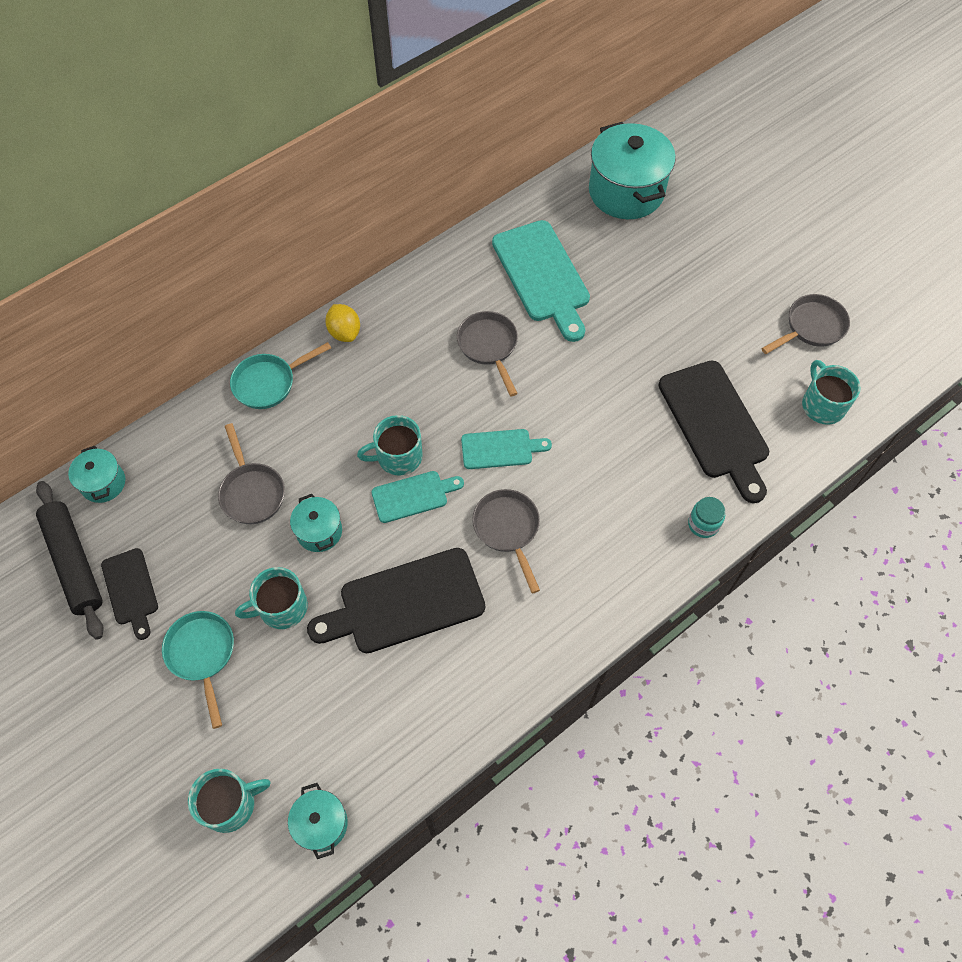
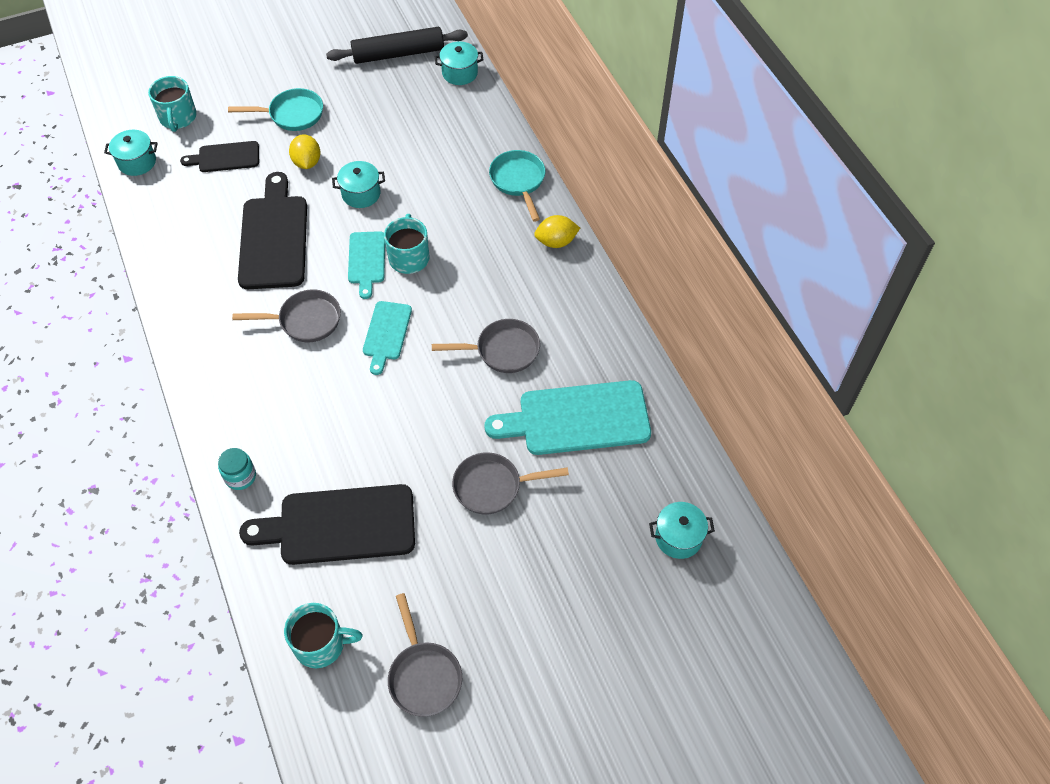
camera: 105 degrees right, 5 degrees down
black cutting board [101,548,158,640] -> black cutting board moved to [180,141,259,172]
grey pan [218,423,285,524] -> grey pan moved to [452,452,569,515]
turquoise mug [235,567,308,629] -> yellow lemon [289,134,321,169]
turquoise pot [589,122,676,219] -> turquoise pot [649,502,715,559], size x0.50

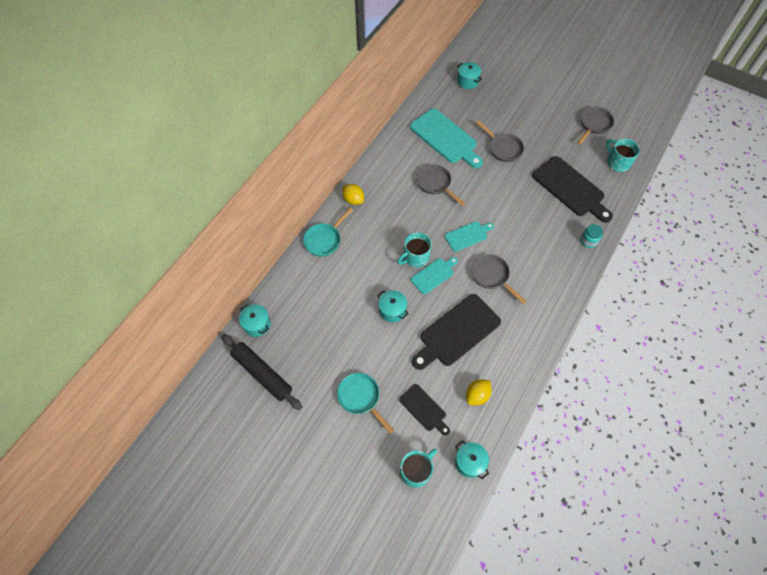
camera: 125 degrees left, 5 degrees up
yellow lemon [289,134,321,169] -> yellow lemon moved to [466,379,492,405]

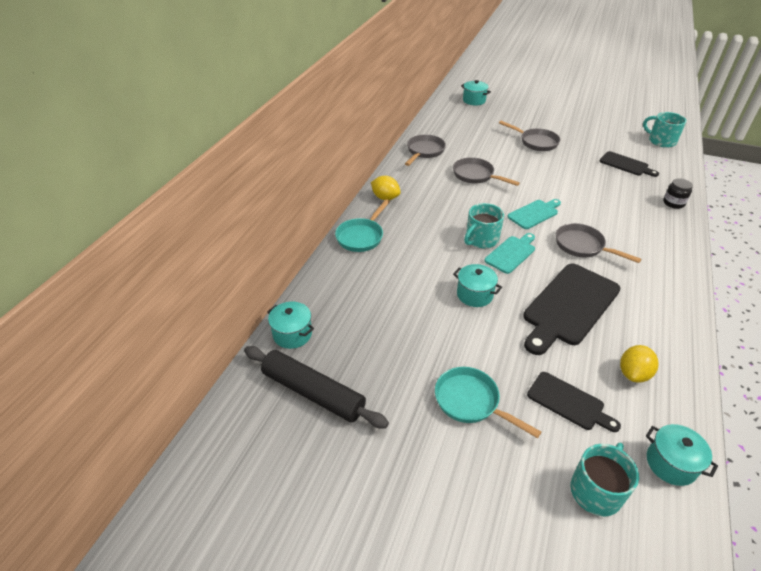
camera: 10 degrees left, 20 degrees down
turquoise cutting board [410,109,483,168] -> none
black cutting board [532,156,613,223] -> black cutting board [600,151,659,177], size x0.55
grey pan [577,107,614,145] -> grey pan moved to [405,135,446,166]
turquoise jar [580,224,603,248] -> black jar [663,178,693,209]

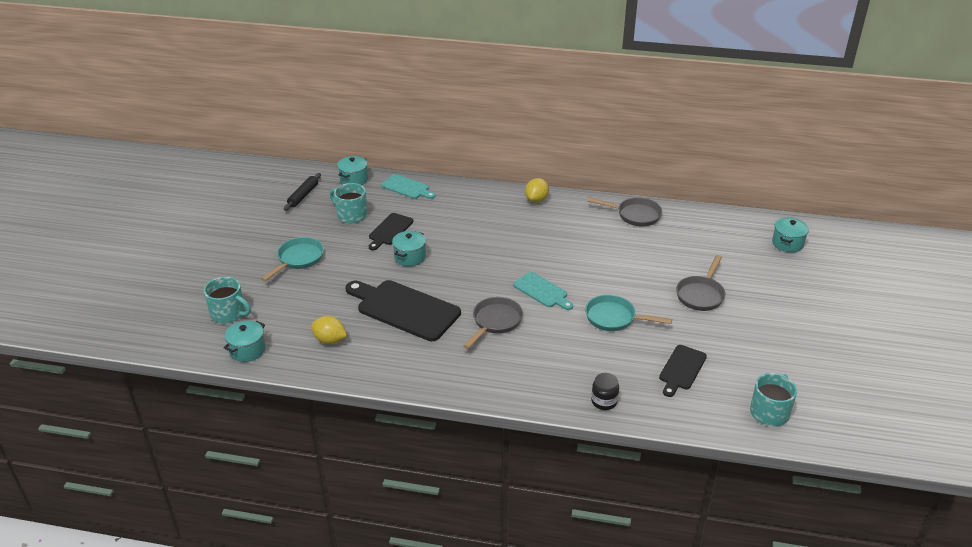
camera: 80 degrees right, 5 degrees down
black rolling pin [244,346,389,428] -> black rolling pin [284,173,321,211], size x0.60
turquoise pan [335,199,390,252] -> turquoise pan moved to [585,295,672,331]
grey pan [453,157,520,186] -> none
turquoise mug [464,203,504,248] -> turquoise mug moved to [330,183,368,223]
turquoise cutting board [484,233,535,274] -> turquoise cutting board moved to [381,174,435,199]
black cutting board [527,372,621,432] -> black cutting board moved to [369,213,414,250]

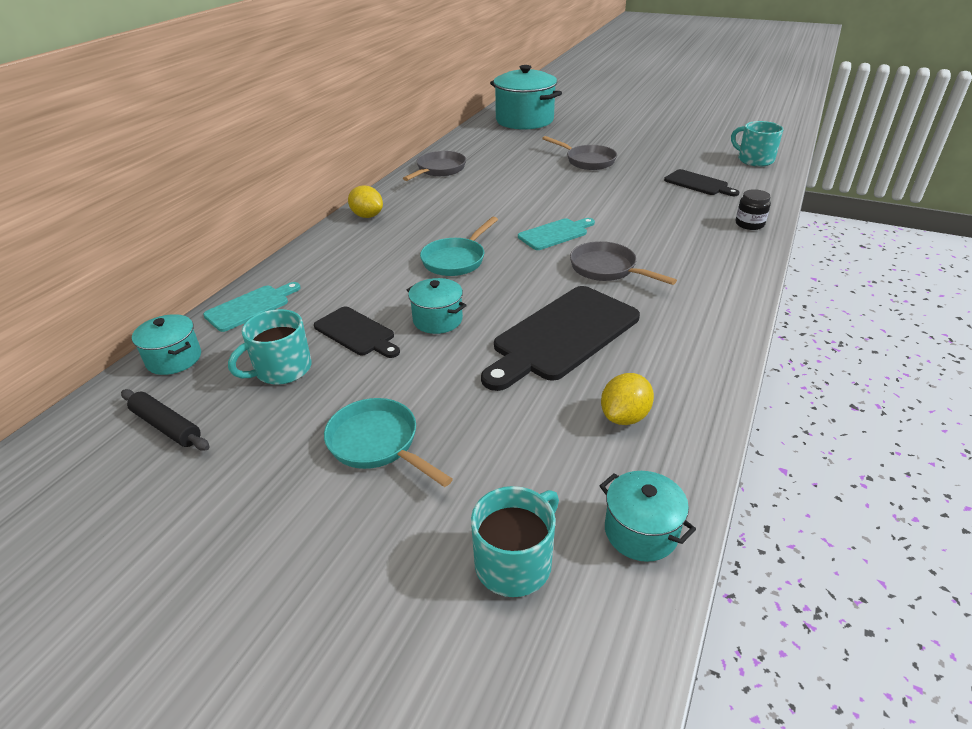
camera: 75 degrees left, 0 degrees up
turquoise pan [585,295,672,331] -> turquoise pan moved to [420,217,498,276]
turquoise pot [772,218,809,253] -> turquoise pot [490,65,562,130], size x1.99

